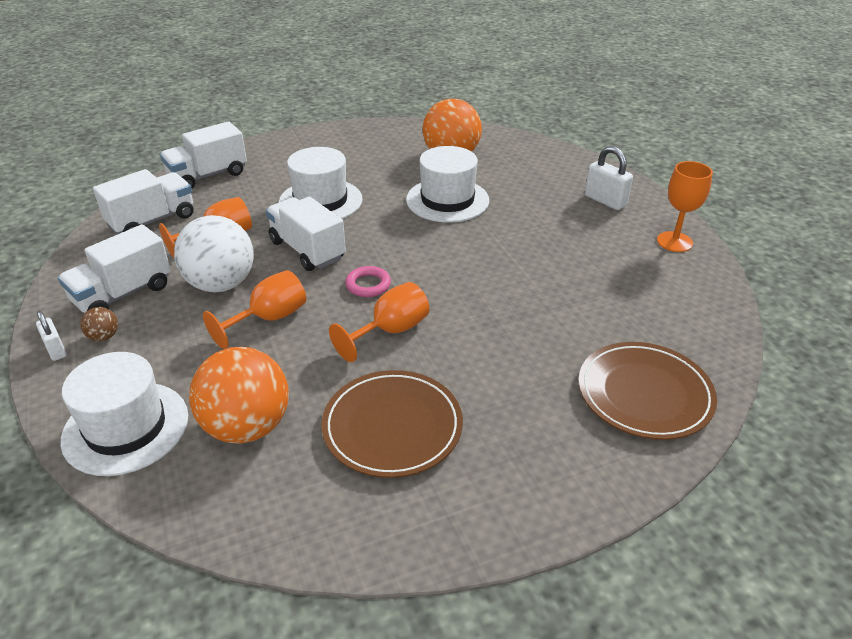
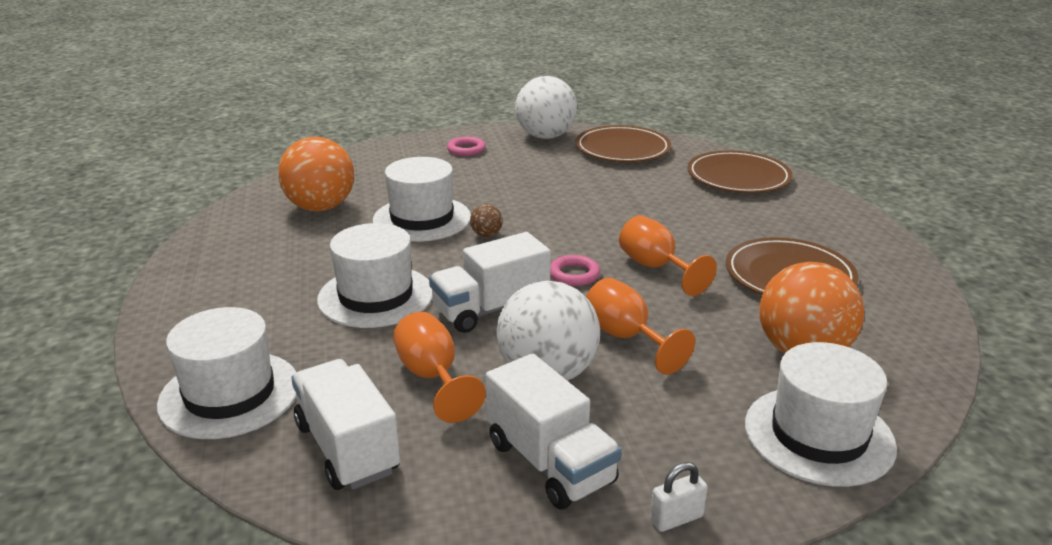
camera: 80 degrees left, 10 degrees down
brown ball [80,307,118,341] -> brown ball moved to [470,204,503,237]
white truck [160,121,247,189] -> white hat [157,307,297,439]
white padlock [585,146,633,210] -> pink ring [447,137,486,156]
orange goblet [657,161,713,252] -> white ball [515,76,577,139]
none -> brown plate [575,125,671,162]

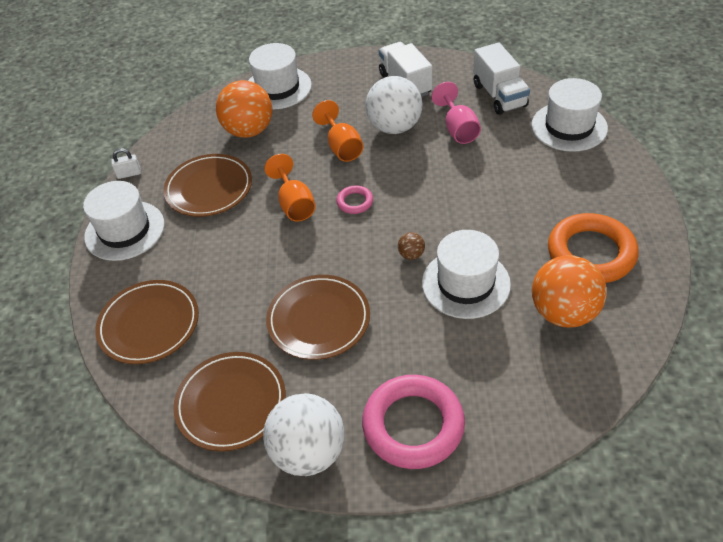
camera: 165 degrees left, 20 degrees up
white hat [317,223,432,328] -> white hat moved to [83,181,164,261]
orange goblet [393,312,486,423] -> pink goblet [431,82,481,144]
white truck [429,232,551,333] -> none
pink ring [447,137,486,156] -> pink ring [362,375,465,469], size x2.17
white padlock [650,462,708,532] -> white padlock moved to [111,148,141,179]
none -> brown plate [266,275,370,360]
none -> orange ring [548,213,638,283]

